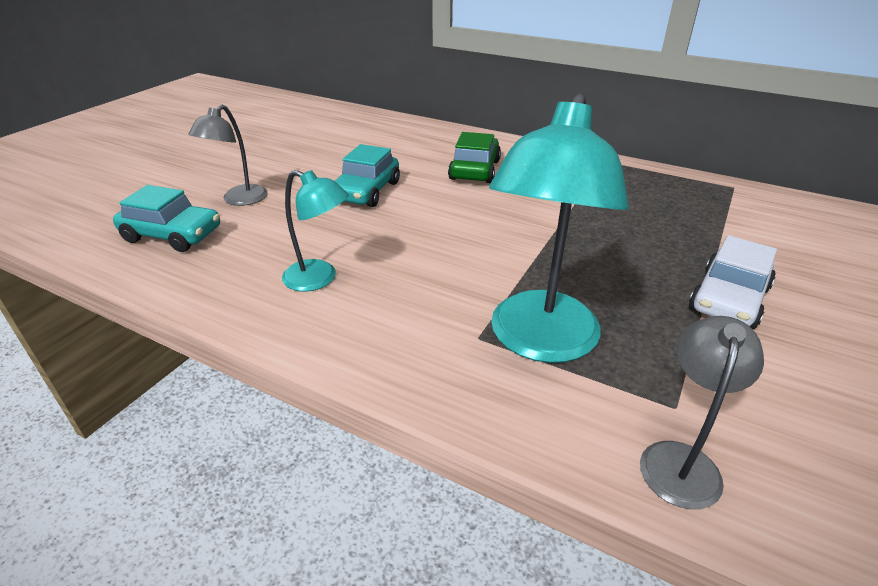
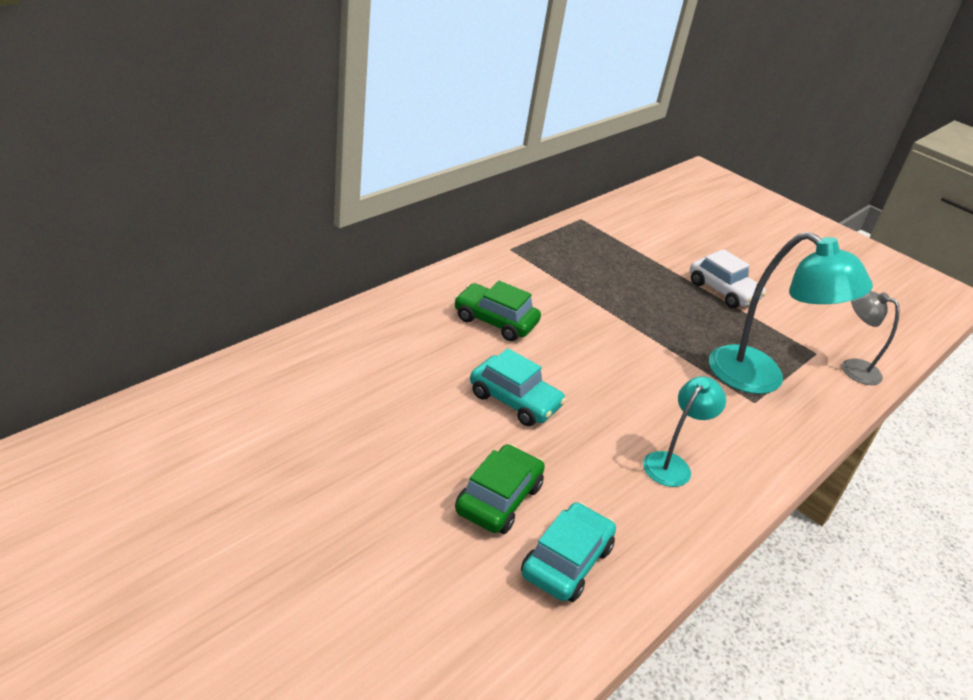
camera: 80 degrees left, 0 degrees up
grey lamp [188,105,268,206] -> green car [455,444,545,534]

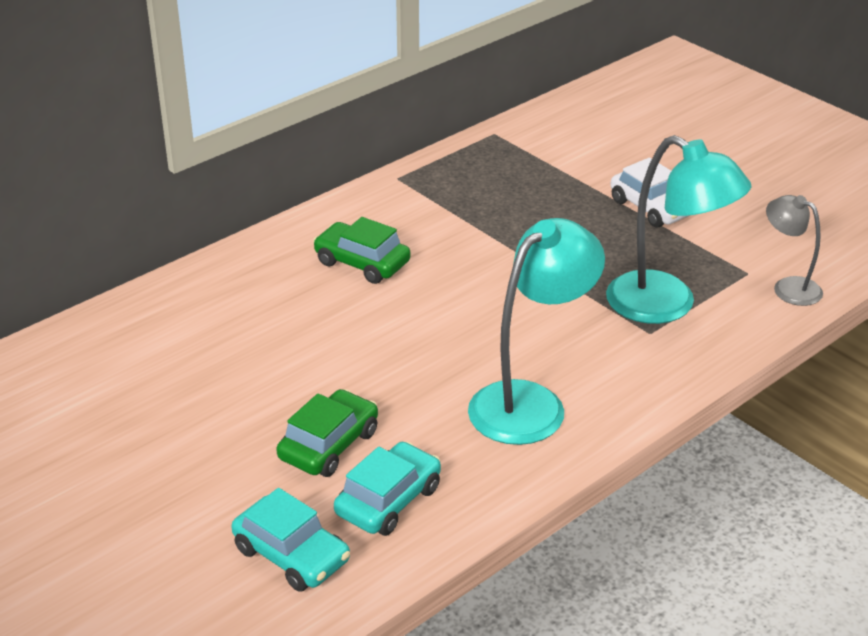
camera: 10 degrees right, 0 degrees up
turquoise car [470,348,566,426] -> turquoise car moved to [231,488,350,592]
turquoise lamp [643,376,726,487] -> turquoise lamp [468,218,605,445], size x1.81

